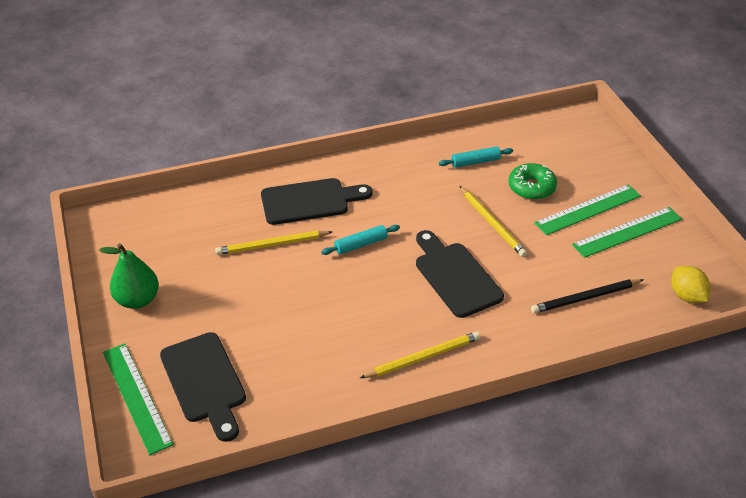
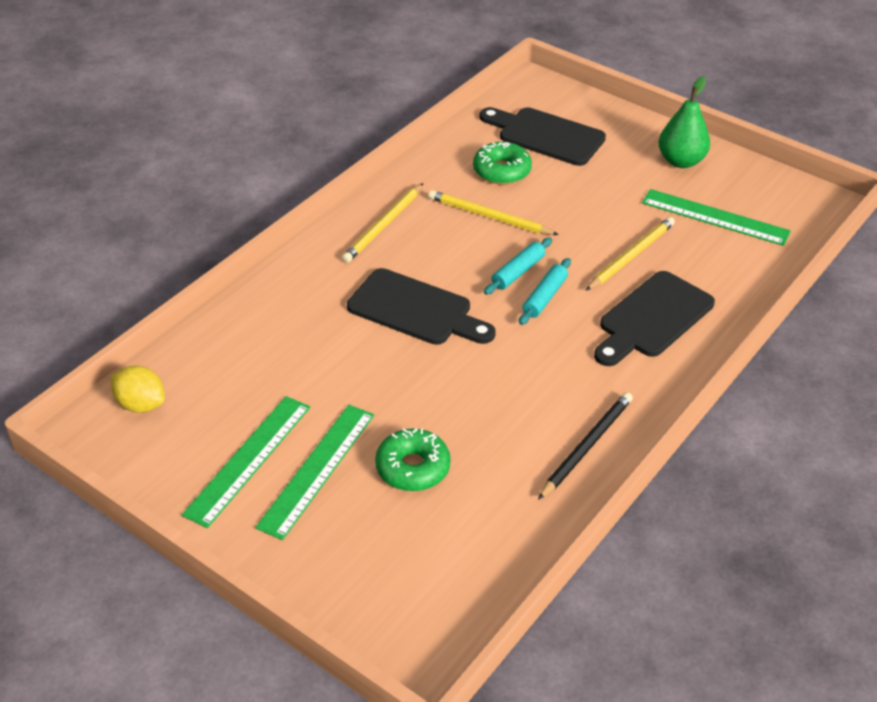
camera: 145 degrees right, 0 degrees up
green ruler [103,343,173,455] -> green ruler moved to [642,189,791,246]
turquoise rolling pin [439,147,513,168] -> turquoise rolling pin moved to [484,238,552,295]
yellow pencil [460,186,527,257] -> yellow pencil moved to [428,190,559,235]
black pencil [531,279,644,313] -> black pencil moved to [538,392,633,500]
none -> green donut [473,142,532,185]

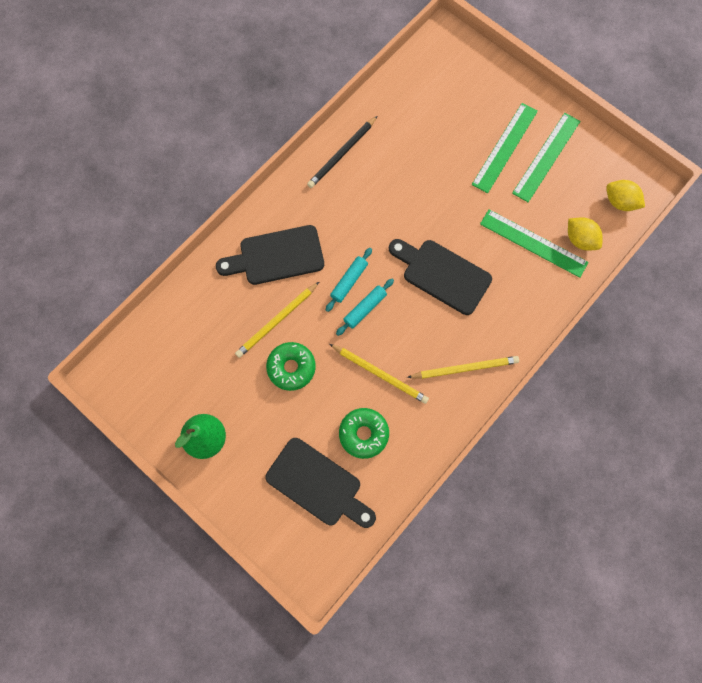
camera: 175 degrees left, 30 degrees up
yellow pencil [342,183,423,263] -> yellow pencil turned 45 degrees clockwise [407,356,519,379]
green donut [375,428,451,491] -> green donut moved to [266,342,316,391]
black cutting board [594,271,715,366] -> black cutting board turned 150 degrees counterclockwise [216,225,324,285]
green ruler [642,189,791,246] -> green ruler moved to [480,209,589,278]
none -> yellow lemon [568,217,603,250]

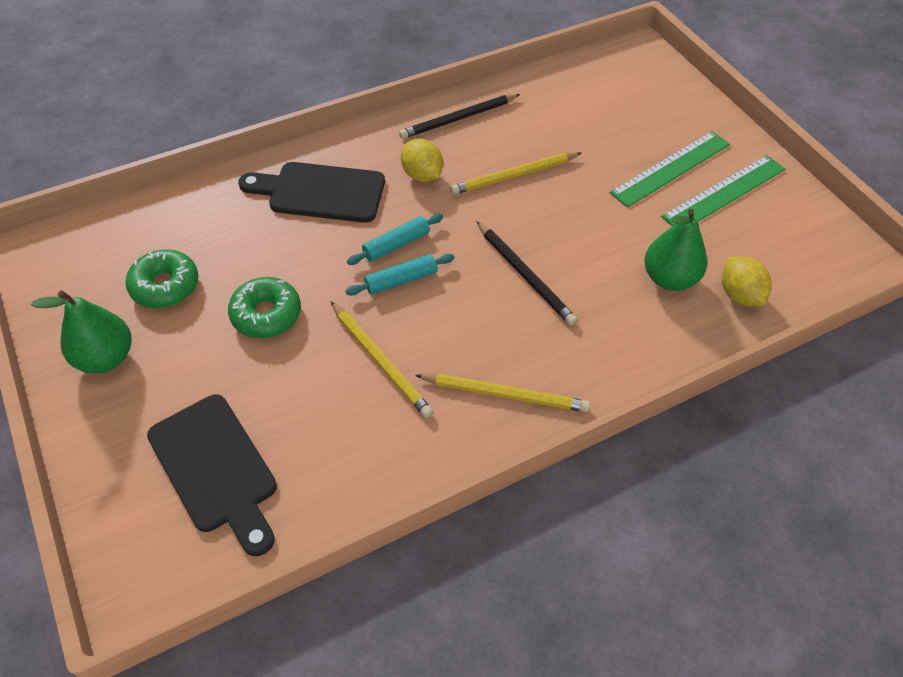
camera: 20 degrees right, 20 degrees down
yellow pencil [235,282,319,358] -> yellow pencil moved to [450,152,581,195]
green donut [339,408,389,459] -> green donut moved to [125,249,198,308]
black cutting board [389,239,492,315] -> black pencil [476,221,577,325]
green ruler [480,209,589,278] -> green pear [644,209,707,291]
yellow lemon [606,180,645,211] -> yellow lemon moved to [401,139,443,182]

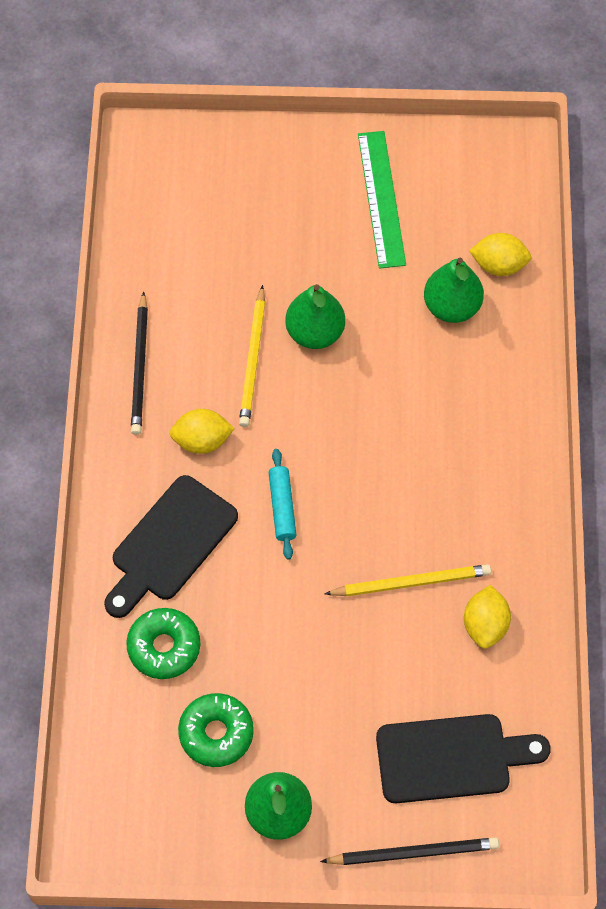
camera: 60 degrees left, 10 degrees up
green donut [228,277,301,338] -> green donut moved to [126,608,200,679]
turquoise rolling pin [346,254,455,296] -> none
yellow pencil [415,373,590,412] -> none
black pencil [476,221,577,325] -> black pencil moved to [320,837,499,865]
green ruler [610,131,730,207] -> none
none -> green pear [285,284,345,349]
none -> yellow lemon [464,585,511,649]

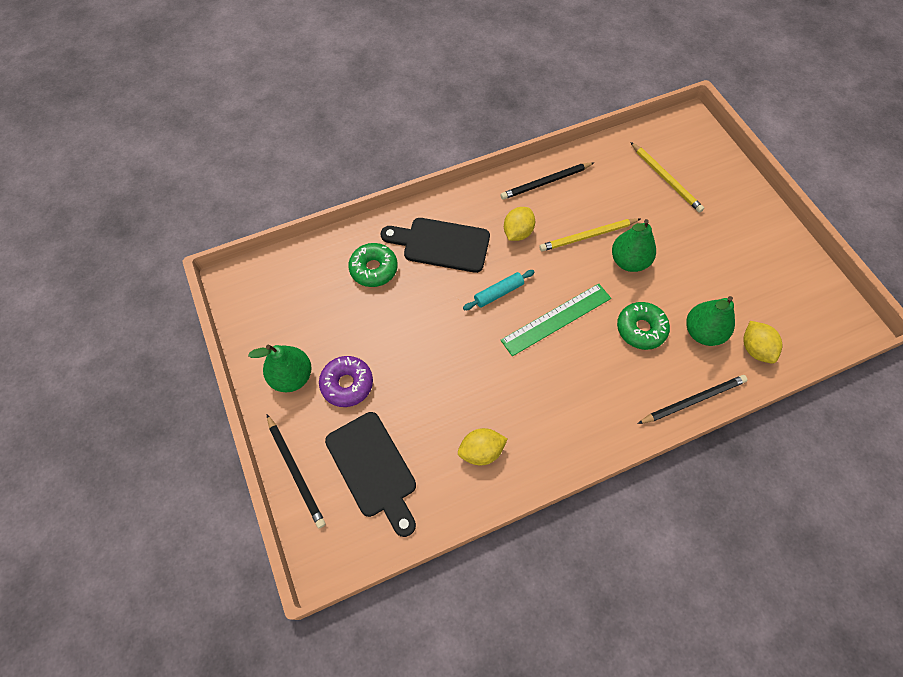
camera: 65 degrees right, 0 degrees up
yellow lemon [170,409,235,454] -> yellow lemon turned 60 degrees clockwise [504,207,535,241]
green donut [178,693,254,767] -> green donut moved to [617,302,670,350]
yellow pencil [325,564,491,596] -> yellow pencil moved to [631,142,704,213]
green ruler [358,131,406,268] -> green ruler moved to [501,284,611,356]
none -> purple donut [319,356,373,407]
none -> black pencil [637,375,747,424]

